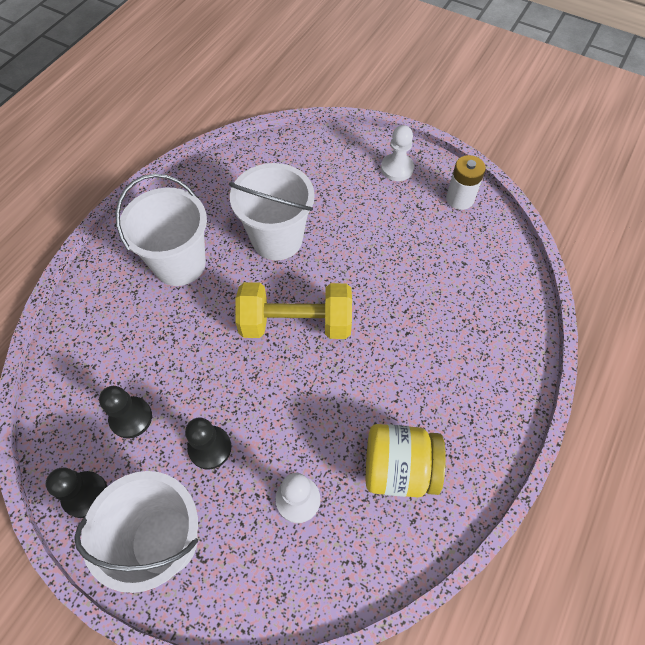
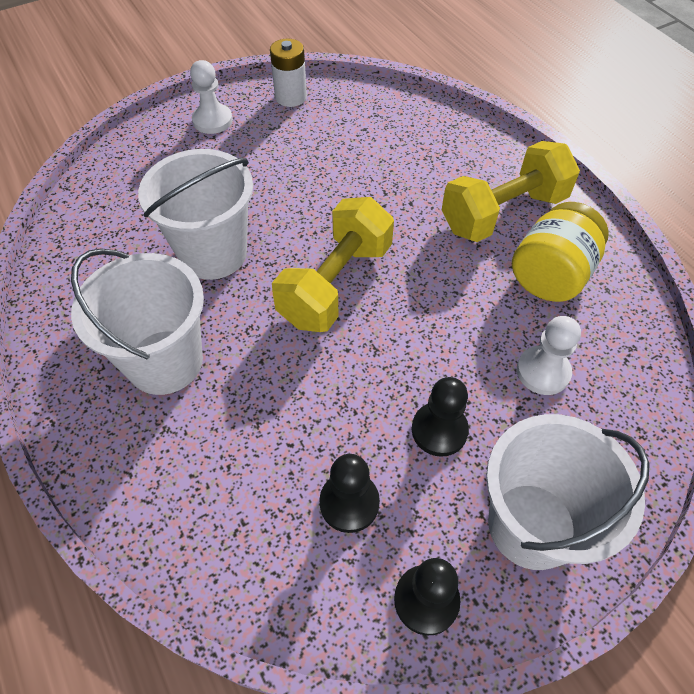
camera: 60 degrees left, 5 degrees down
none -> yellow dumbbell [442,141,580,242]

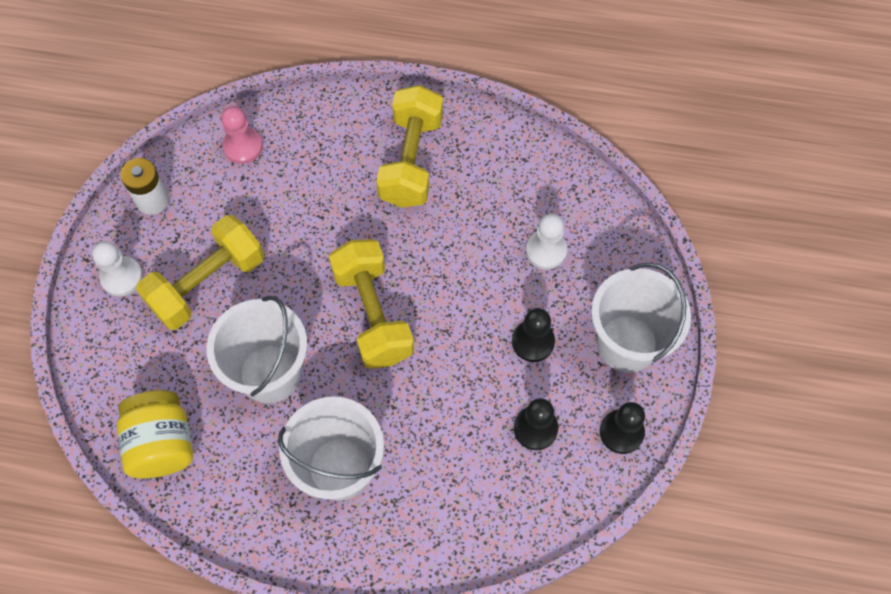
camera: 50 degrees left, 10 degrees up
yellow jar [512,202,609,302] -> yellow jar moved to [117,390,193,479]
none -> yellow dumbbell [136,215,264,330]
none -> pink pawn [221,106,263,164]

